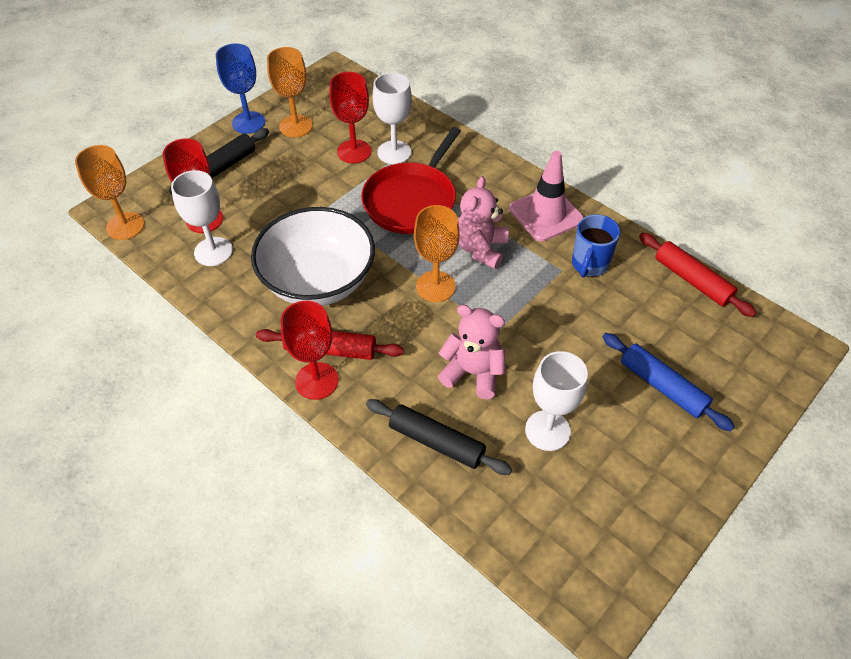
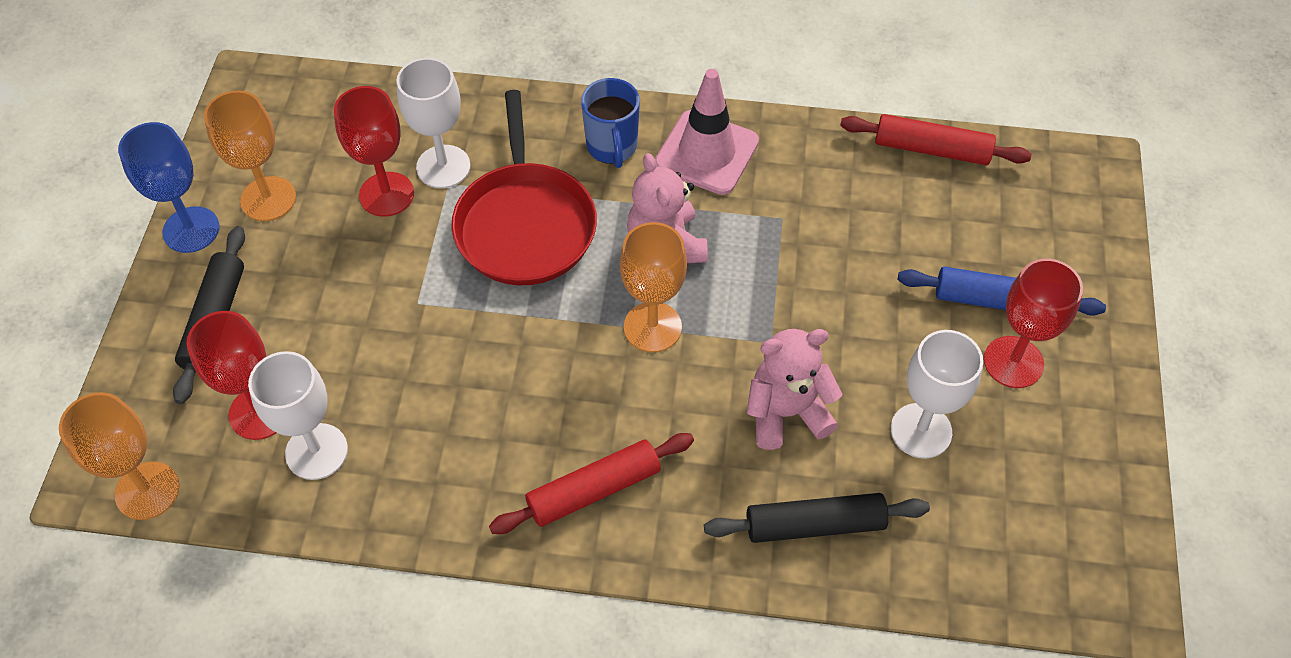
camera: 35 degrees left, 5 degrees up
white bowl [251,207,375,306] -> none
red goblet [281,301,338,400] -> red goblet moved to [984,258,1083,388]
blue mug [572,214,620,278] -> blue mug moved to [581,78,640,168]

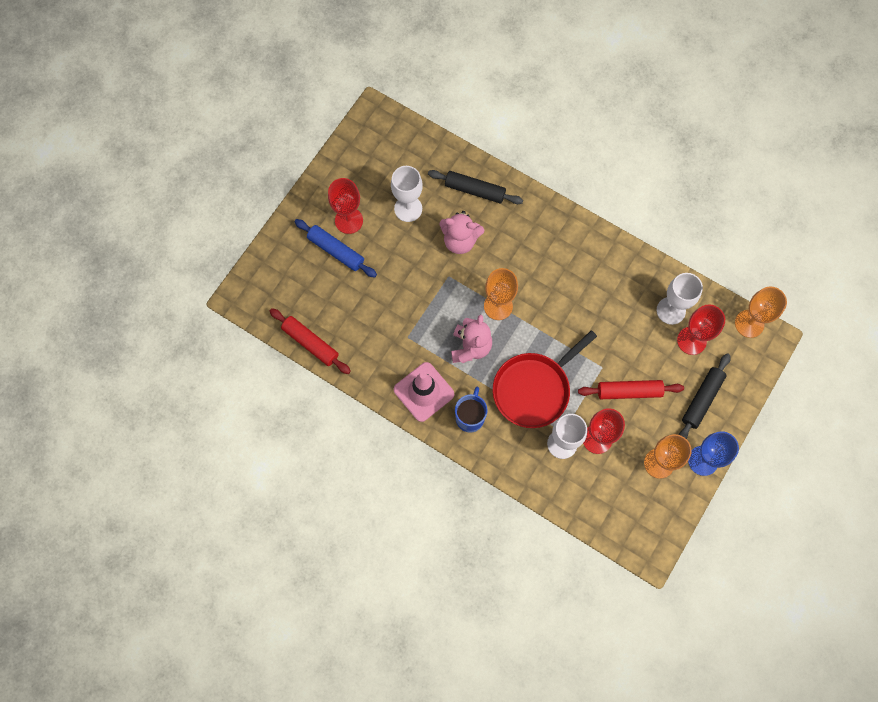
camera: 155 degrees left, 15 degrees up
red pan [451,90,597,285] -> red pan turned 150 degrees counterclockwise [493,330,597,428]
red rolling pin [489,433,694,534] -> red rolling pin moved to [578,380,684,399]

